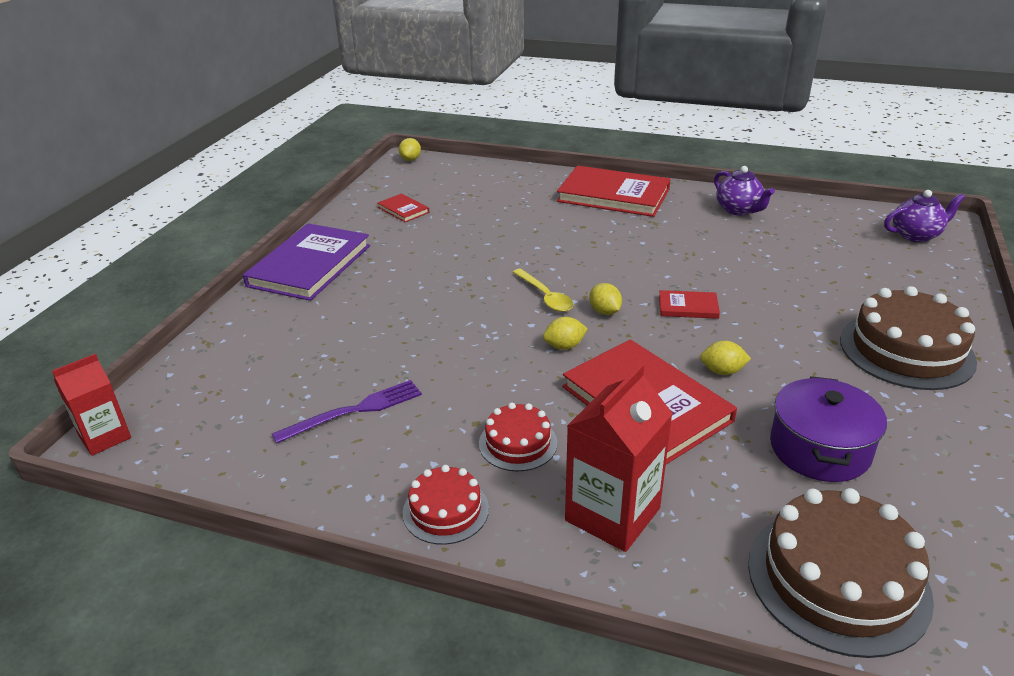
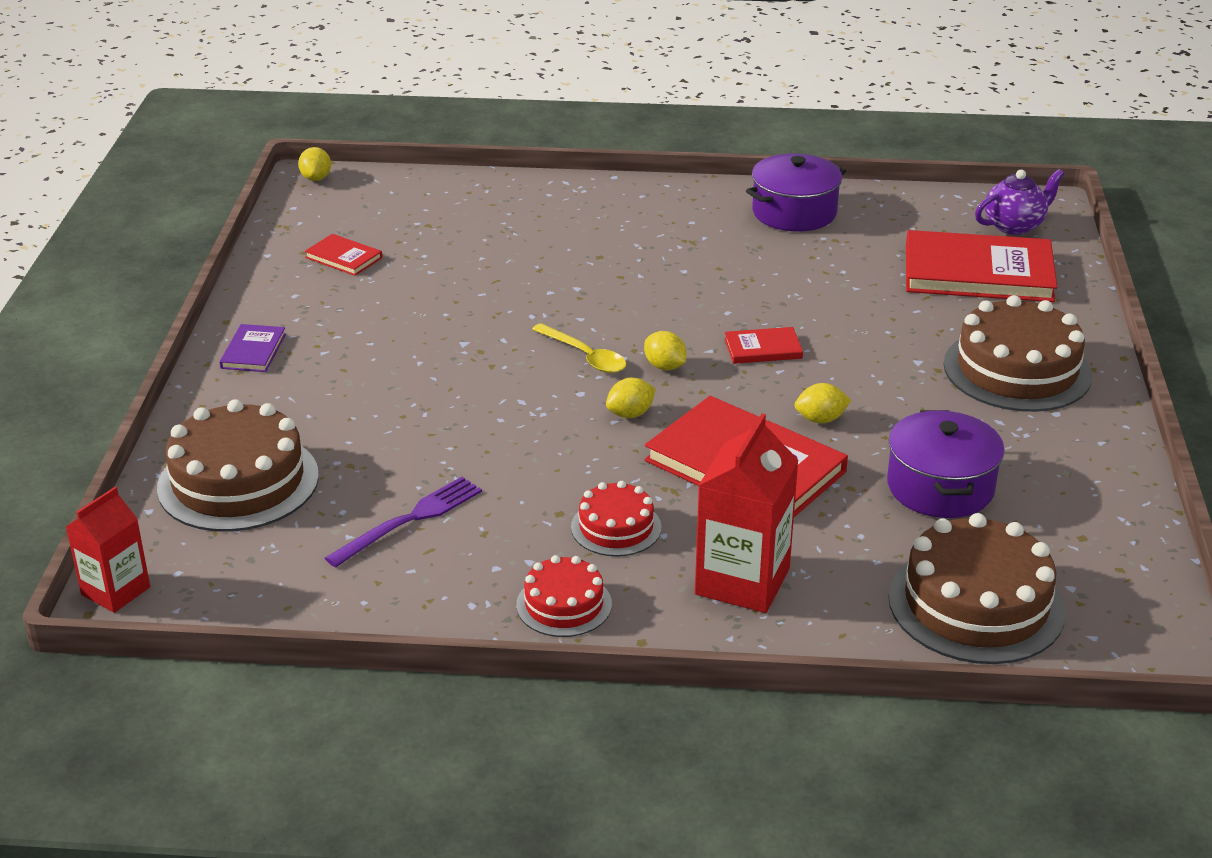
camera: 15 degrees left, 0 degrees up
purple book [243,223,370,301] -> purple book [219,324,286,372], size x0.46
red book [557,166,670,217] -> red book moved to [906,230,1057,302]
purple teapot [714,166,775,215] -> purple pot [746,153,846,232]
none -> brown cake [157,399,319,532]

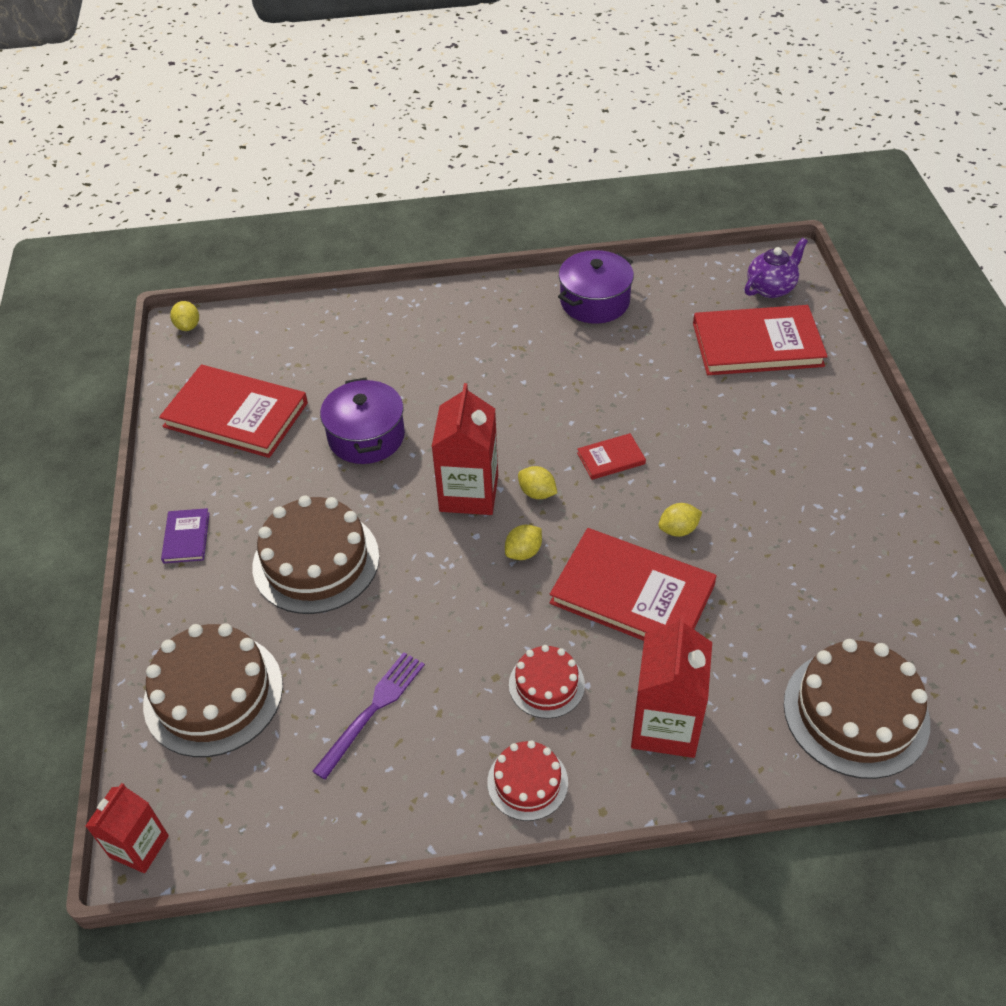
camera: 10 degrees left, 15 degrees up
red book [304,234,382,276] -> red book [159,365,308,458], size x2.19
yellow spoon [532,323,626,373] -> red carton [432,383,498,515]
purple pot [887,410,1005,518] -> purple pot moved to [320,378,405,464]
brown cake [944,295,1092,412] -> brown cake moved to [252,495,379,614]

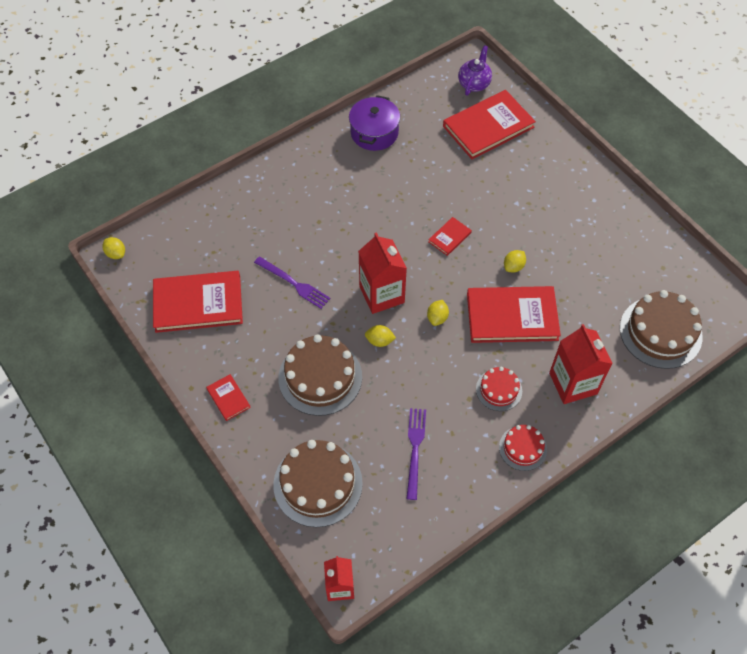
camera: 30 degrees left, 10 degrees up
purple book [161,508,210,563] -> red book [206,374,251,421]
purple pot [320,378,405,464] -> purple fork [254,257,330,309]
yellow lemon [518,466,557,499] -> yellow lemon moved to [365,325,396,347]

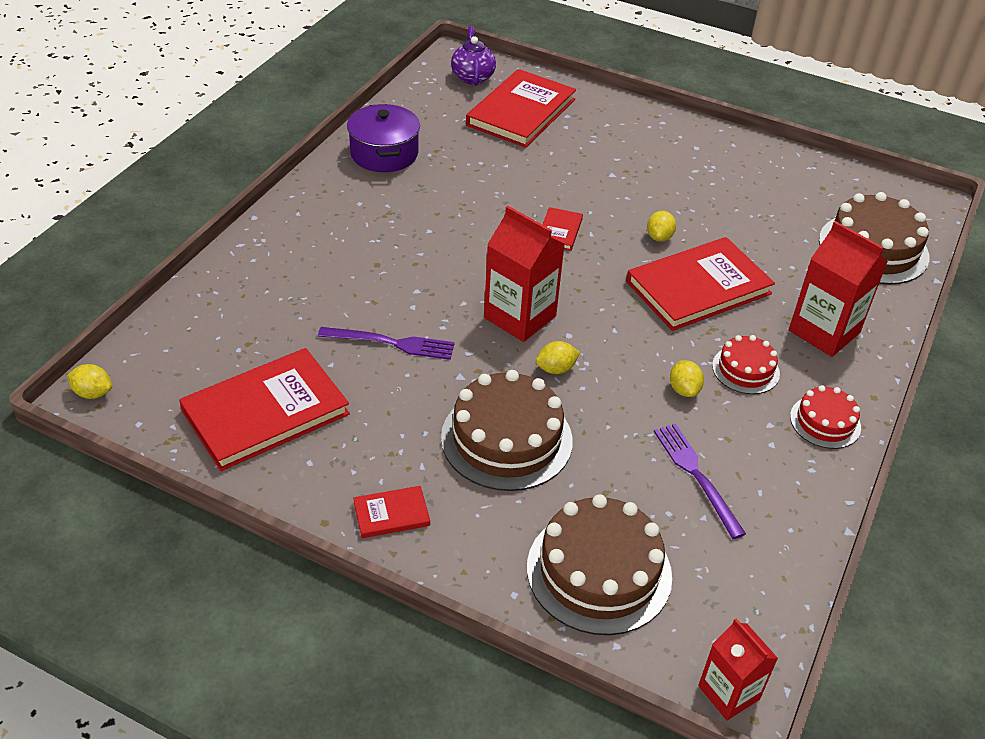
camera: 30 degrees left, 15 degrees down
red book [206,374,251,421] -> red book turned 45 degrees counterclockwise [353,486,430,538]
yellow lemon [427,300,449,326] -> yellow lemon moved to [670,360,704,397]

